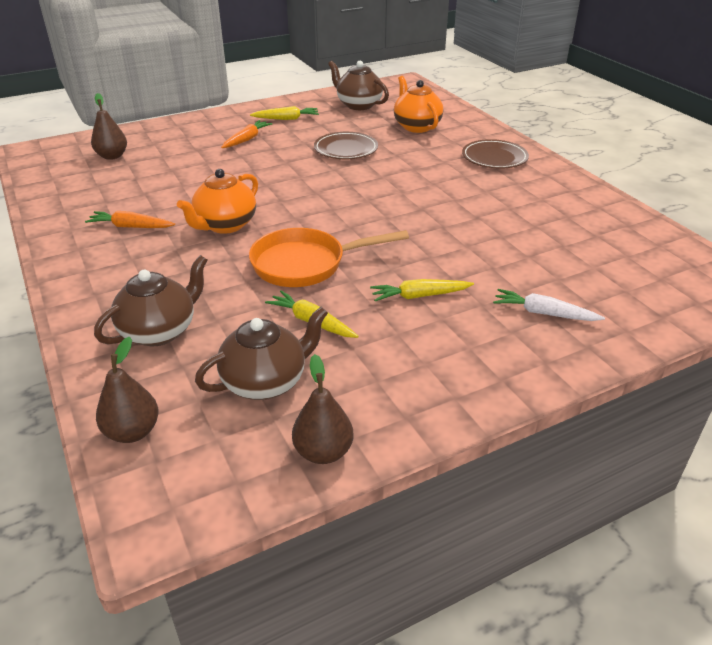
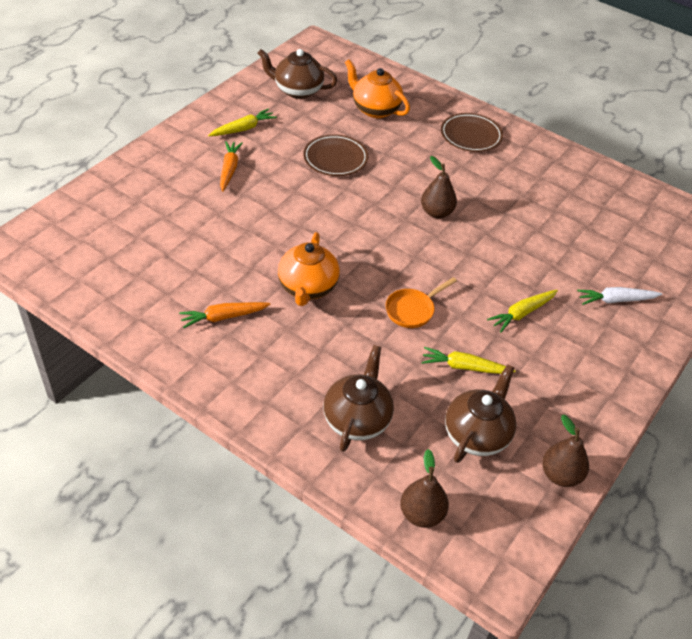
camera: 30 degrees left, 10 degrees up
brown pear [91,93,127,160] -> brown pear moved to [421,156,457,218]
orange pan [249,228,409,287] -> orange pan [386,277,457,328], size x0.59

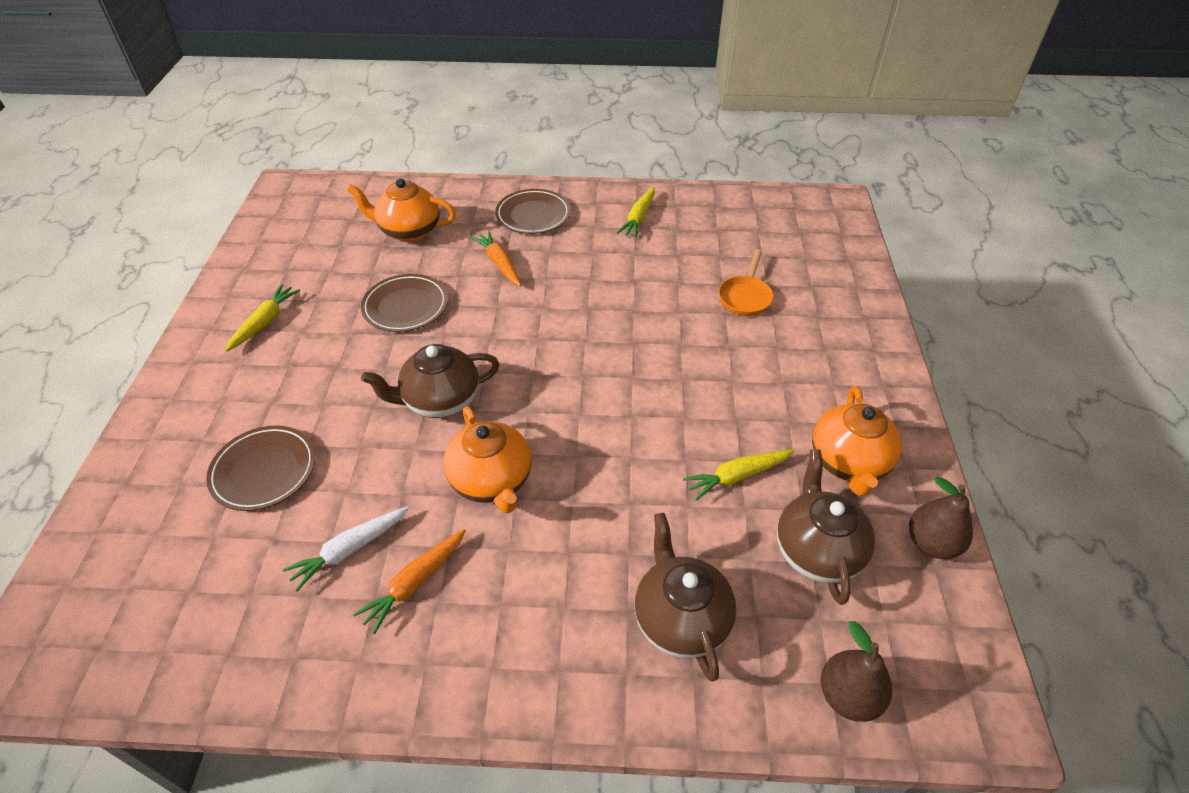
camera: 30 degrees left, 0 degrees up
orange carrot [220,141,243,192] -> orange carrot moved to [470,231,521,286]
brown teapot [258,49,337,99] -> brown teapot moved to [361,344,499,418]
orange pan [386,277,457,328] -> orange pan moved to [719,249,774,316]
brown pear [421,156,457,218] -> none
yellow carrot [487,290,558,332] -> yellow carrot moved to [617,187,655,238]
white carrot [577,287,663,305] -> white carrot moved to [283,506,409,591]
none -> brown plate [206,425,315,511]
none -> orange teapot [812,386,902,496]

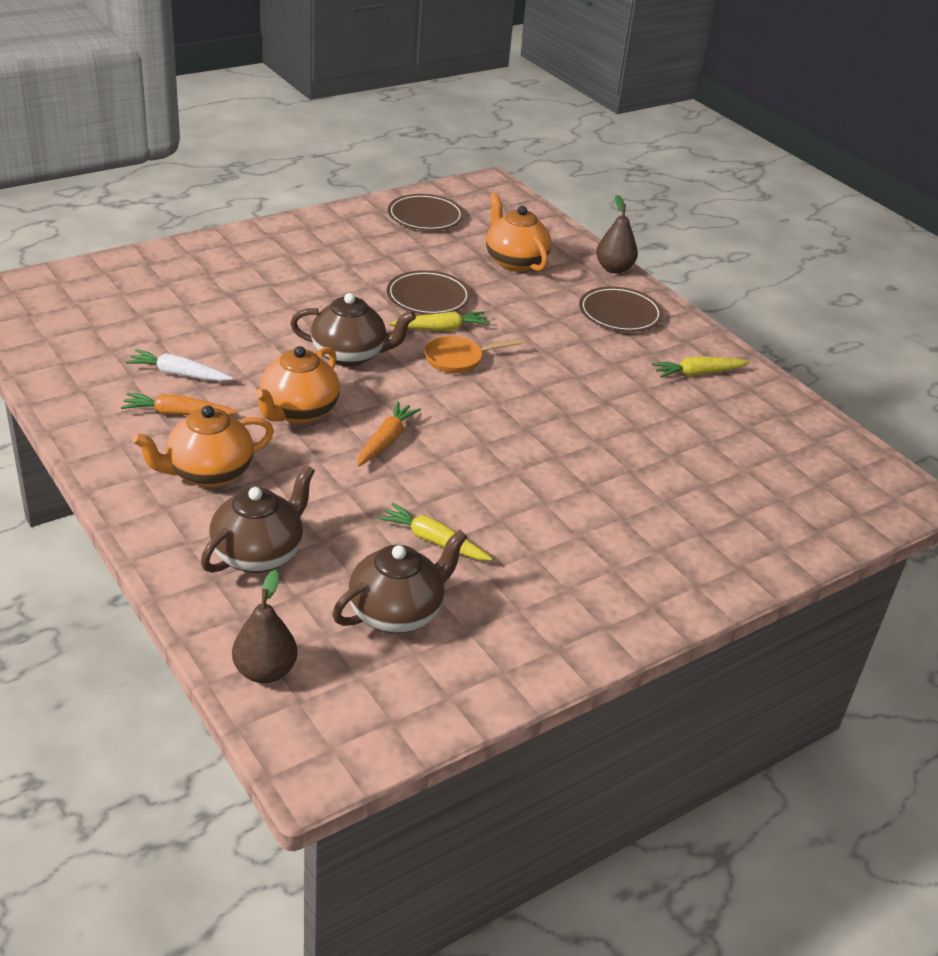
camera: 50 degrees right, 10 degrees down
brown plate [206,425,315,511] -> brown plate moved to [388,194,464,231]
yellow carrot [225,284,300,352] -> yellow carrot moved to [389,311,490,331]
brown teapot [361,344,499,418] -> brown teapot turned 150 degrees clockwise [290,293,416,367]
orange carrot [470,231,521,286] -> orange carrot moved to [357,401,421,467]
orange pan [719,249,774,316] -> orange pan moved to [424,336,522,373]
orange teapot [812,386,902,496] -> orange teapot moved to [132,406,274,487]
brown pear [909,477,973,559] -> brown pear moved to [596,195,638,274]

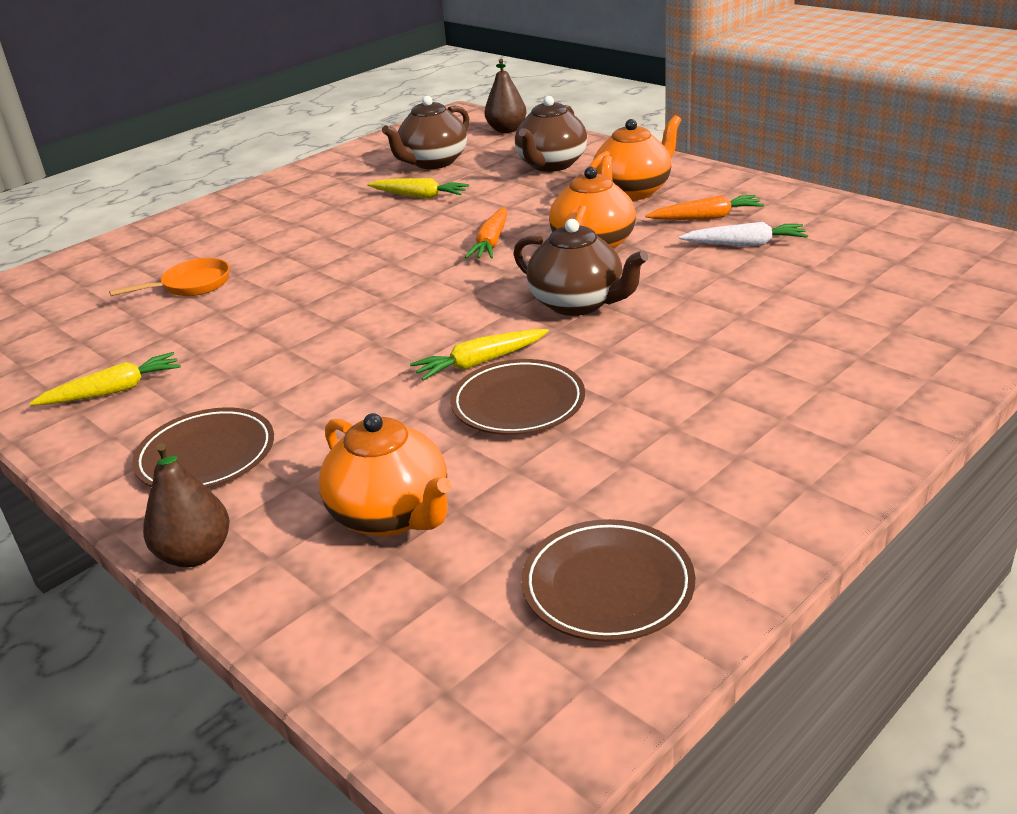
camera: 175 degrees right, 5 degrees down
brown teapot [290,293,416,367] -> brown teapot turned 135 degrees counterclockwise [513,219,648,316]
orange pan [424,336,522,373] -> orange pan moved to [109,258,230,296]

